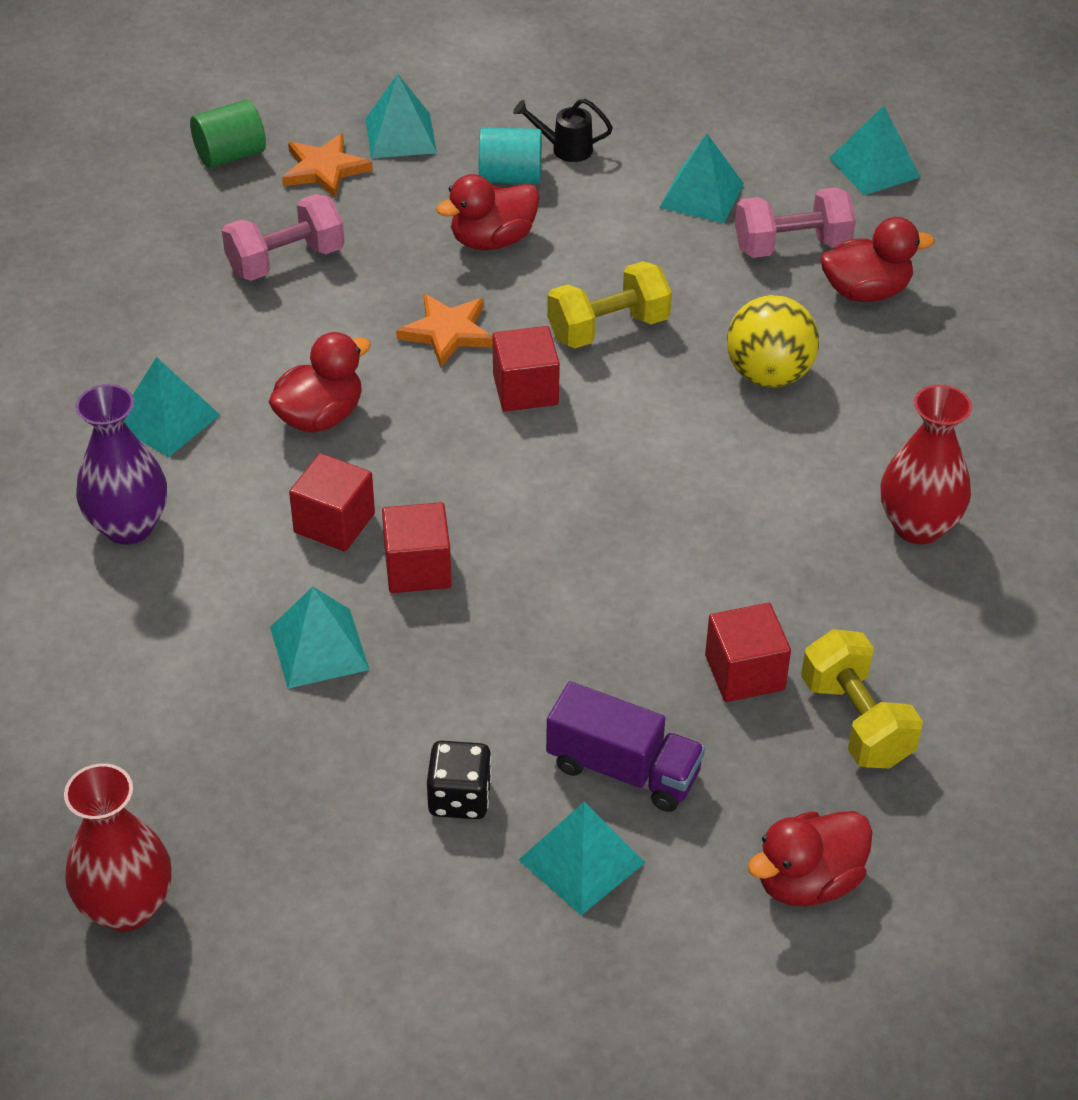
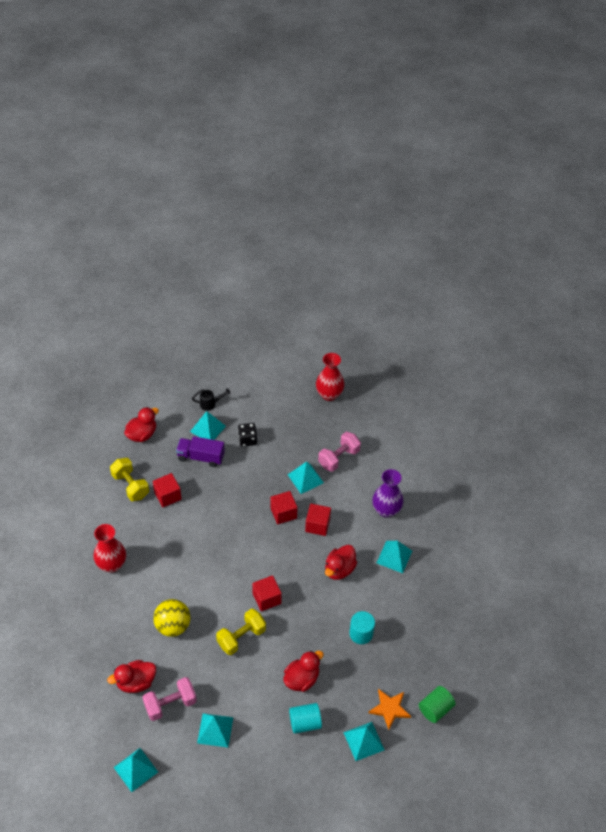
camera: 165 degrees right, 5 degrees up
pink dumbbell [222,194,344,281] -> pink dumbbell moved to [318,432,361,472]
orange star [396,294,493,368] -> none
black watering can [513,98,613,162] -> black watering can moved to [192,388,230,411]
none -> turquoise cylinder [349,611,375,644]

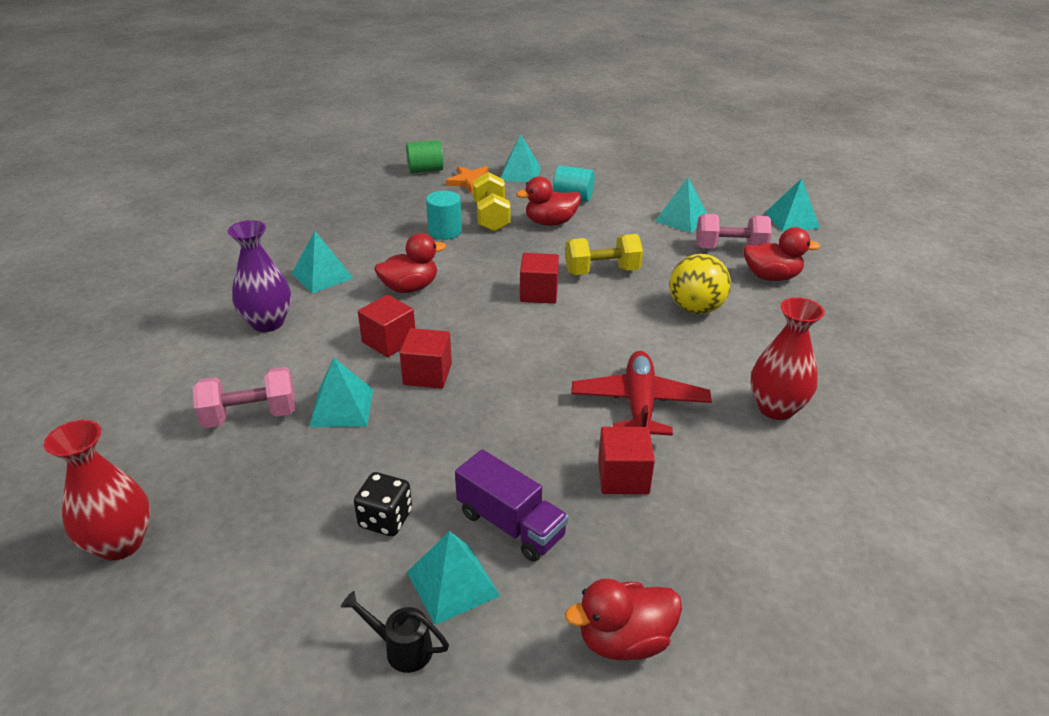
camera: 150 degrees left, 15 degrees down
yellow dumbbell [110,458,149,501] -> yellow dumbbell moved to [473,172,511,232]
none -> red plane [571,351,712,436]

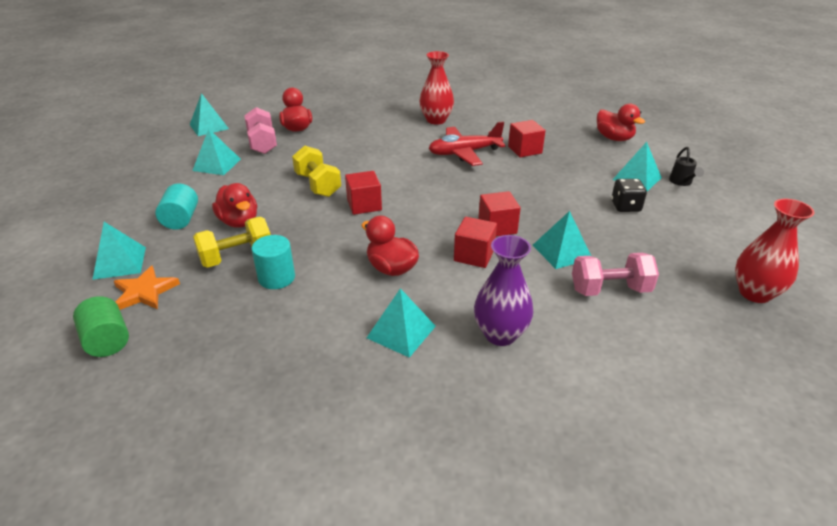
camera: 110 degrees left, 0 degrees up
pink dumbbell [193,367,296,428] -> pink dumbbell turned 60 degrees counterclockwise [572,253,659,296]
purple truck [455,449,569,562] -> none
yellow ball [669,254,731,314] -> none

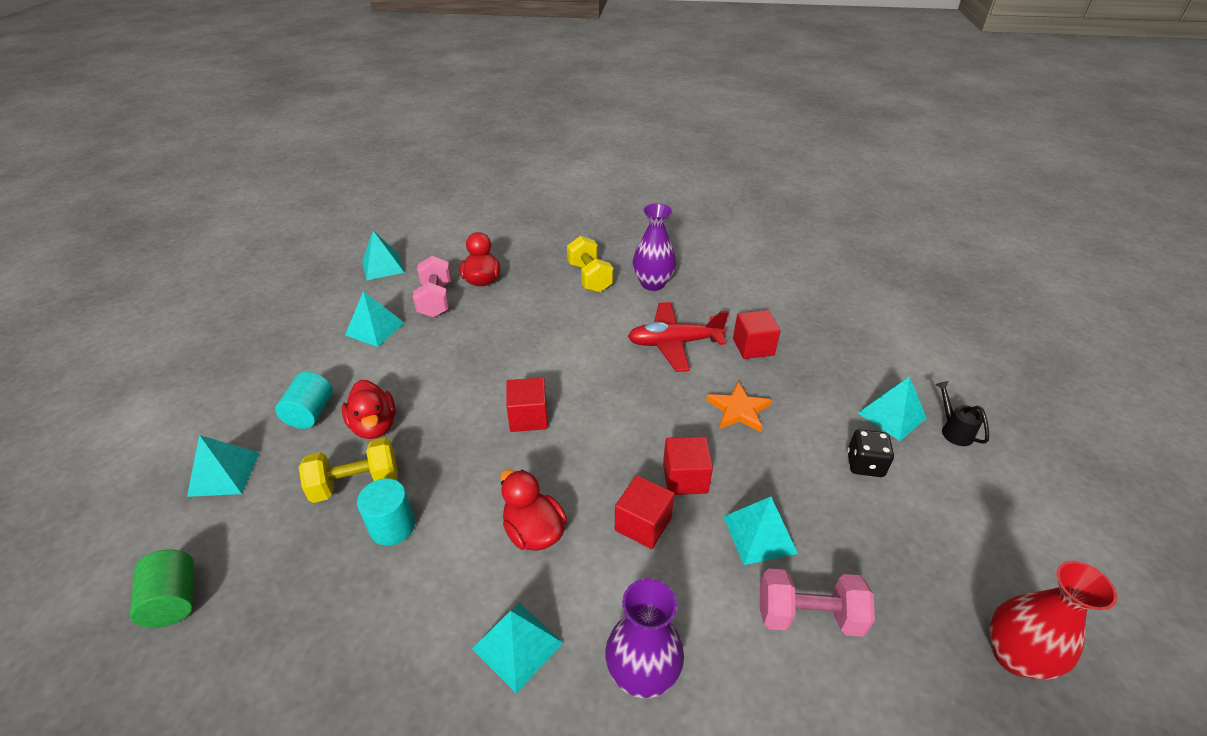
camera: 10 degrees right, 5 degrees up
orange star [114,265,180,310] -> orange star moved to [706,382,772,432]
yellow dumbbell [292,146,341,197] -> yellow dumbbell moved to [567,236,613,293]
red vase [419,51,454,125] -> purple vase [633,203,676,291]
red duck [597,104,645,141] -> none
black watering can [669,147,704,186] -> black watering can turned 150 degrees clockwise [935,381,989,446]

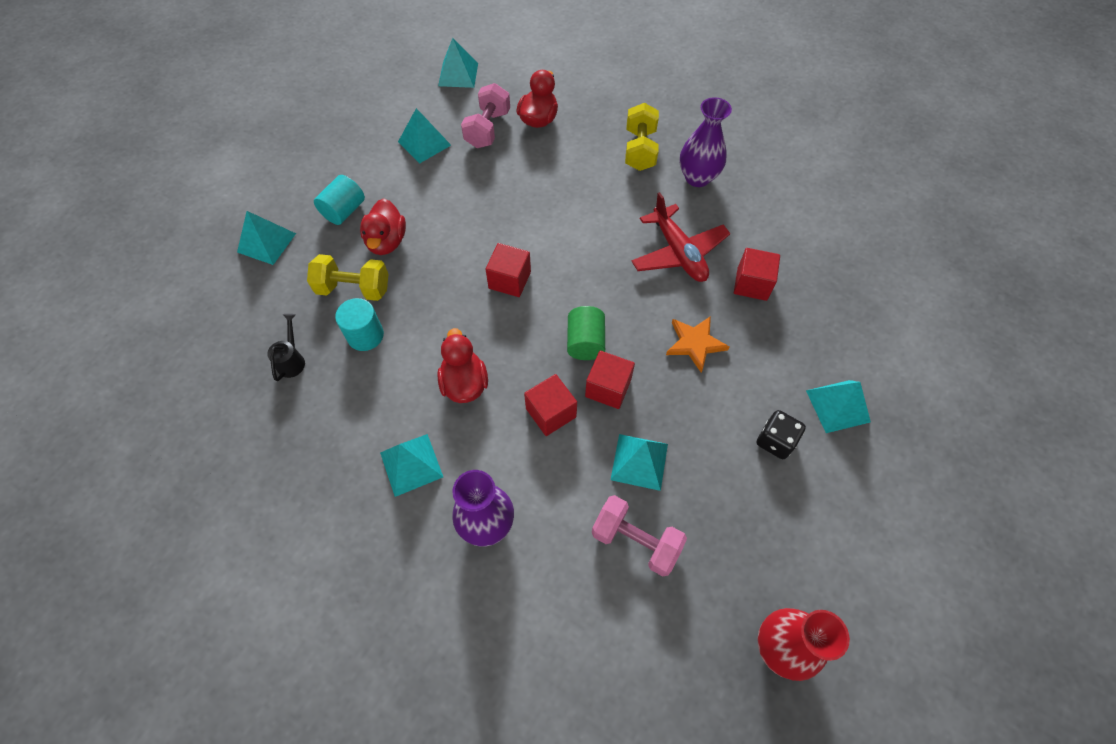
camera: 25 degrees right, 20 degrees up
green cylinder [130,550,194,628] -> green cylinder moved to [567,306,605,360]
red plane [628,302,729,372] -> red plane turned 135 degrees counterclockwise [631,192,730,282]
black watering can [935,381,989,446] -> black watering can moved to [267,314,305,381]

